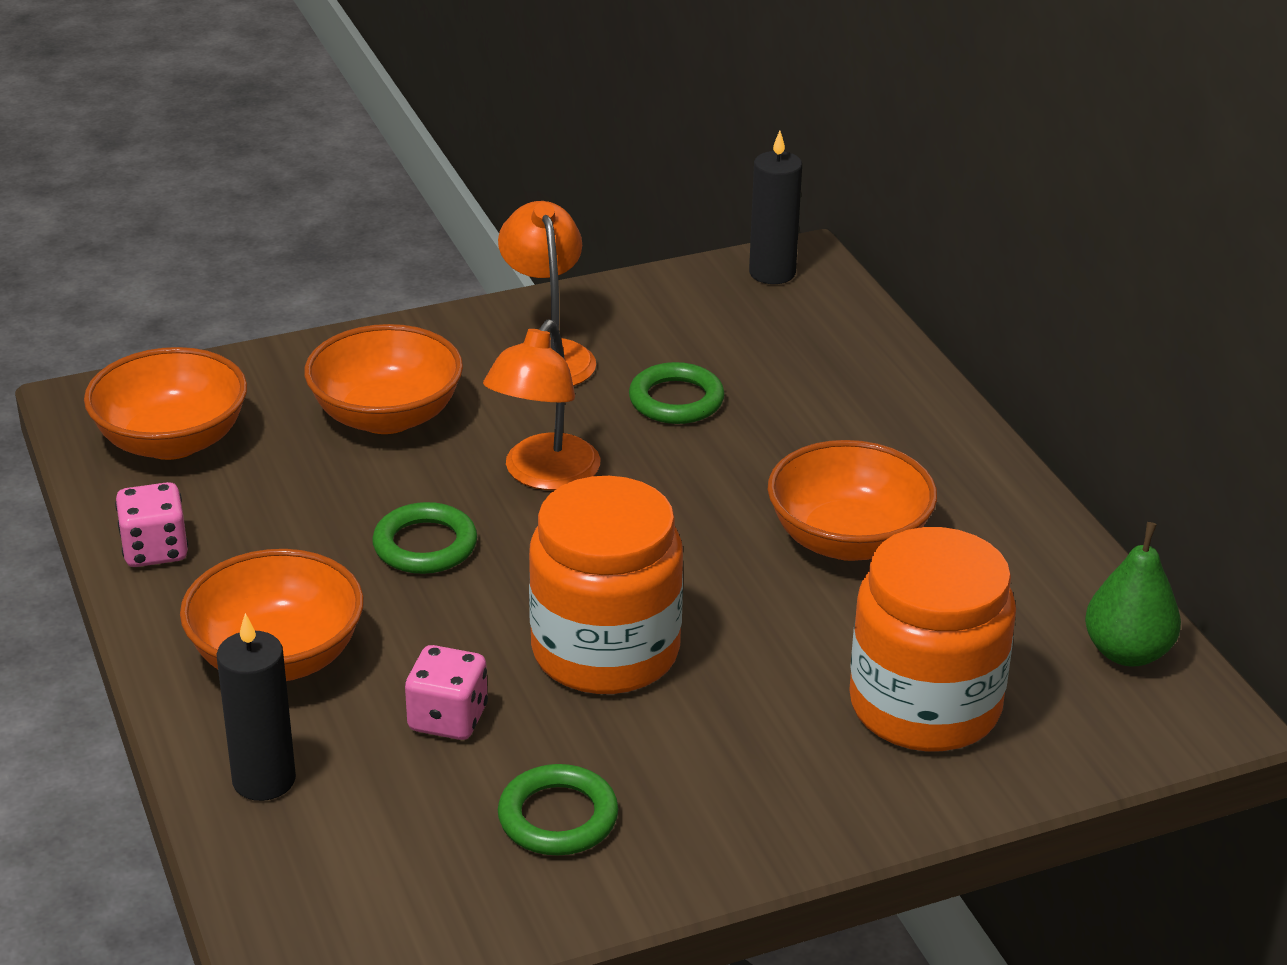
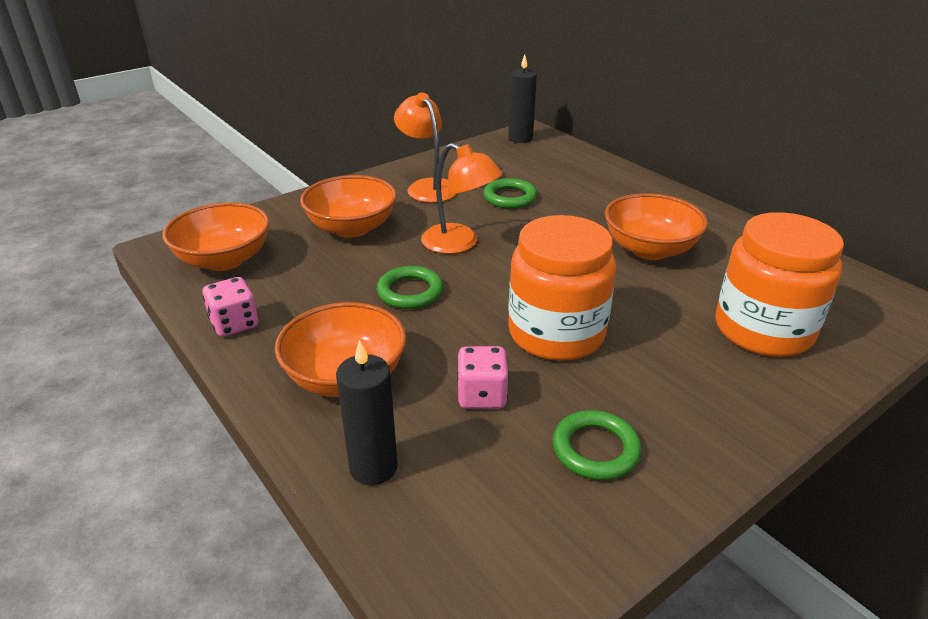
camera: 15 degrees left, 0 degrees up
orange lamp [483,320,600,490] -> orange lamp turned 60 degrees counterclockwise [421,143,503,254]
green pear [1085,522,1181,667] -> none

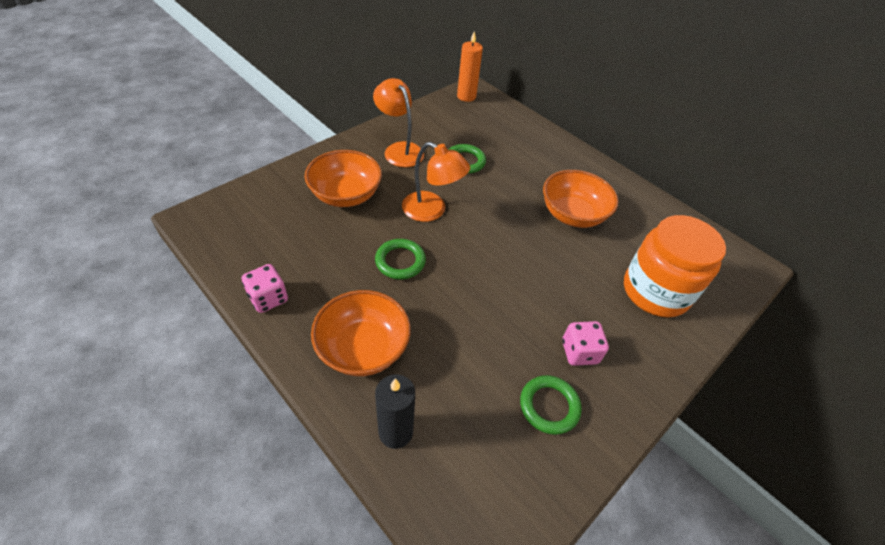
camera: 10 degrees left, 15 degrees up
orange bowl [162,202,270,271] -> none
pink dice [457,346,509,409] -> pink dice moved to [562,321,609,366]
orange jar [508,215,616,361] -> none
black candle [509,55,537,143] -> orange candle [457,31,483,102]

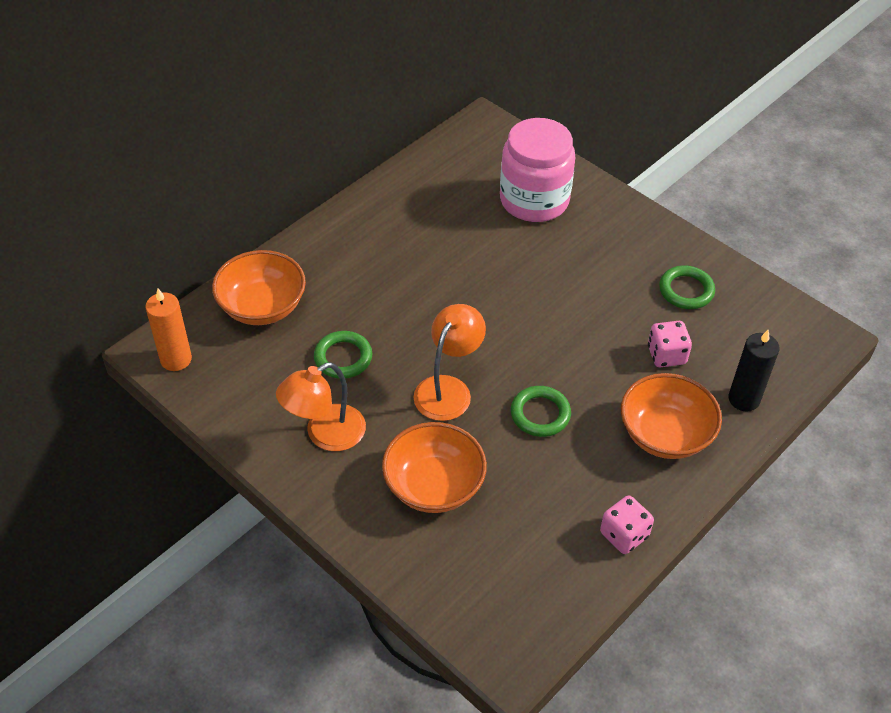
camera: 90 degrees left, 0 degrees up
orange bowl [543,170,618,228] -> orange bowl moved to [212,250,306,325]
pink dice [562,321,609,366] -> pink dice moved to [648,321,692,367]
orange jar [624,215,726,318] -> pink jar [500,118,576,222]

